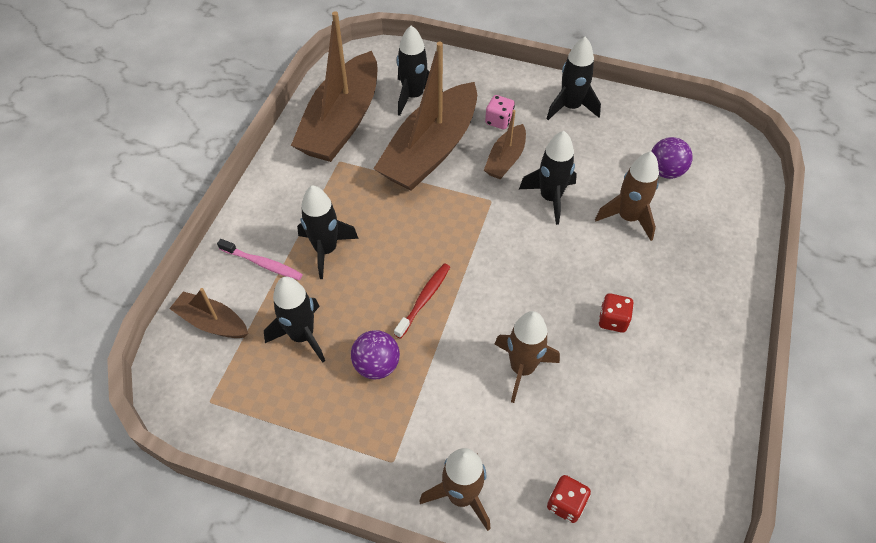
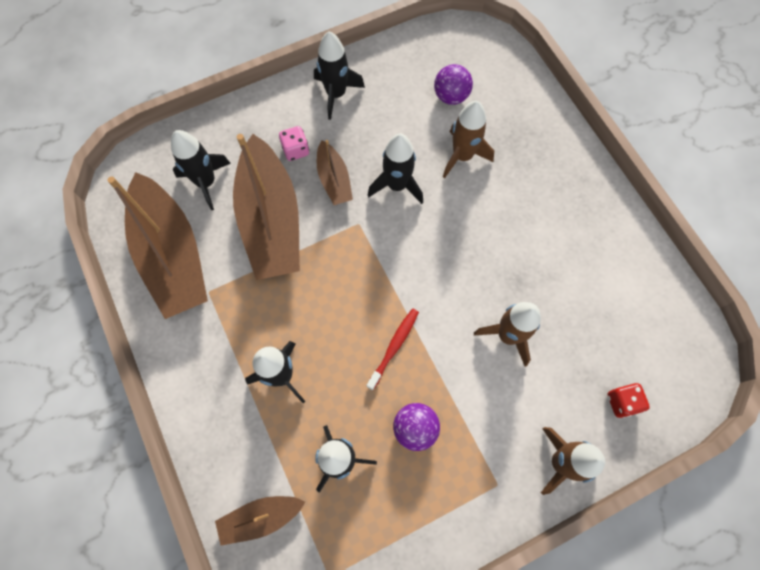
camera: 45 degrees left, 15 degrees up
pink toothbrush [217,239,303,280] -> none
red toothbrush [394,263,450,339] -> red toothbrush turned 45 degrees clockwise [367,309,419,390]
red dice [598,293,634,333] -> none

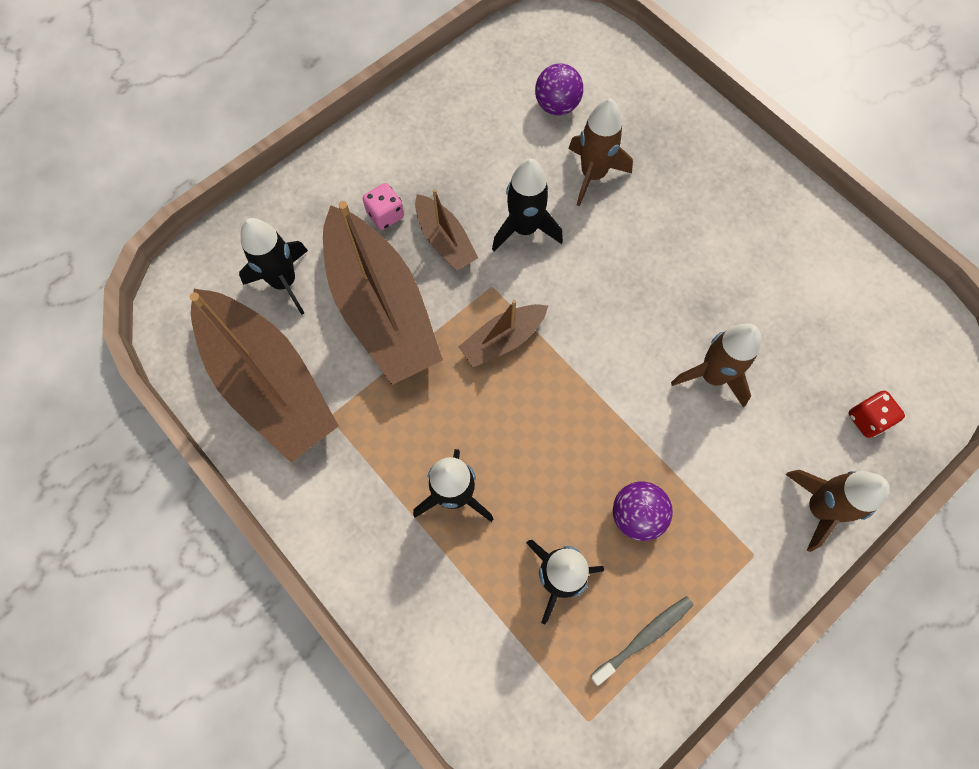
camera: 15 degrees left, 0 degrees up
brown boat [215,496,305,546] -> brown boat moved to [459,300,548,367]
black rocket [314,31,365,120] -> none
red toothbrush [367,309,419,390] -> none
none -> grey toothbrush [590,596,694,686]

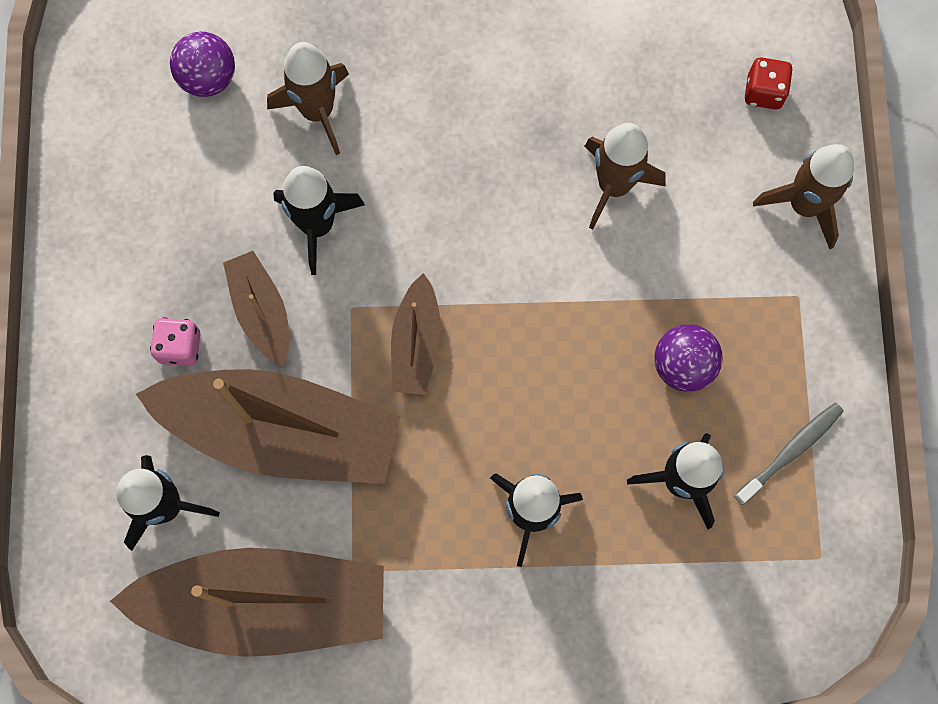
camera: 50 degrees left, 5 degrees up
brown boat [415,189,478,270] -> brown boat turned 120 degrees counterclockwise [223,251,289,366]
grey toothbrush [590,596,694,686] -> grey toothbrush turned 45 degrees clockwise [734,403,844,505]

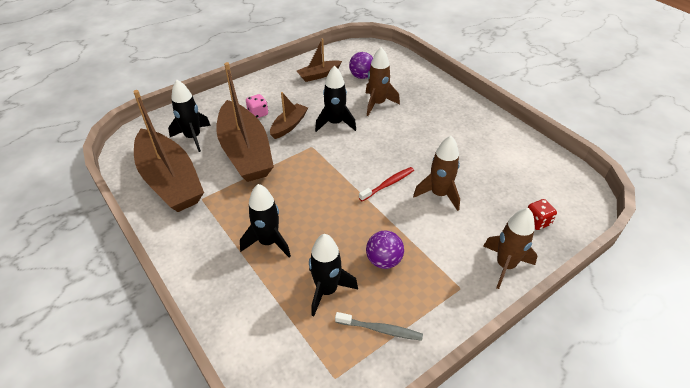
camera: 55 degrees right, 30 degrees down
brown boat [391,273,441,395] -> brown boat moved to [297,39,342,82]
none -> red toothbrush [359,167,414,201]

